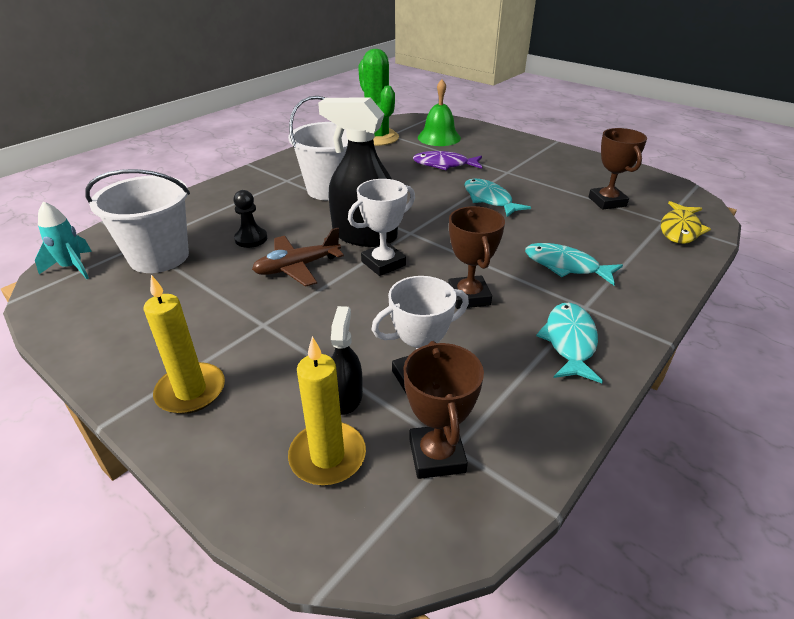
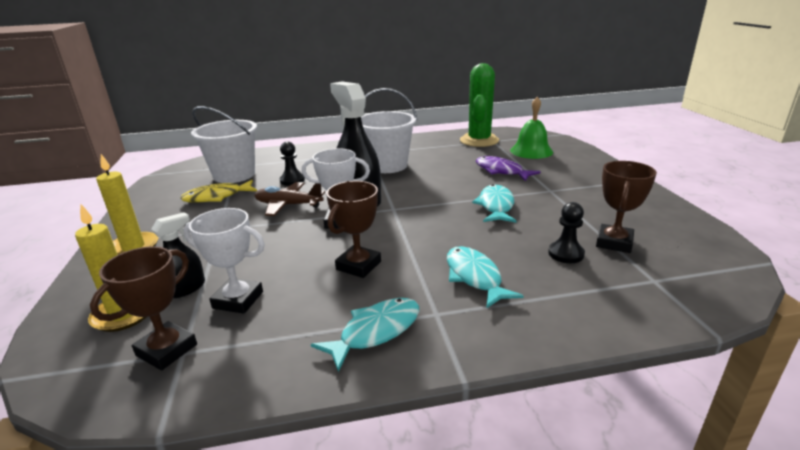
camera: 40 degrees right, 10 degrees down
turquoise rocket [35,201,92,279] -> none
yellow fish [661,201,711,244] -> yellow fish moved to [180,180,257,203]
none -> black pawn [548,202,585,263]

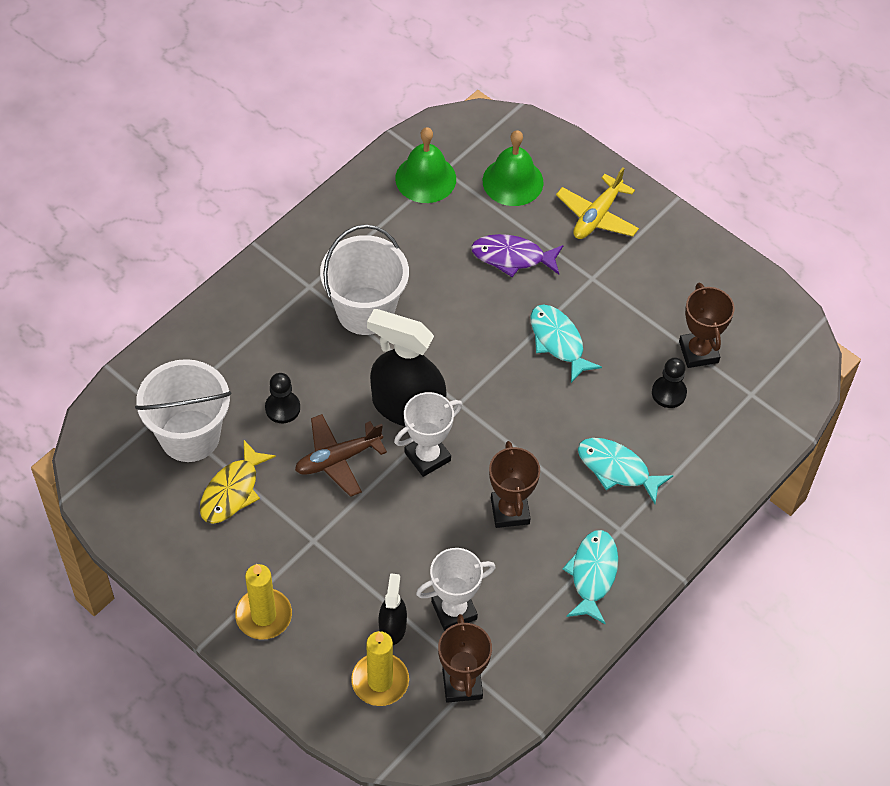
camera: 40 degrees left, 30 degrees up
green cactus [460,63,499,147] -> green bell [395,127,456,203]
none -> yellow plane [556,167,639,239]

